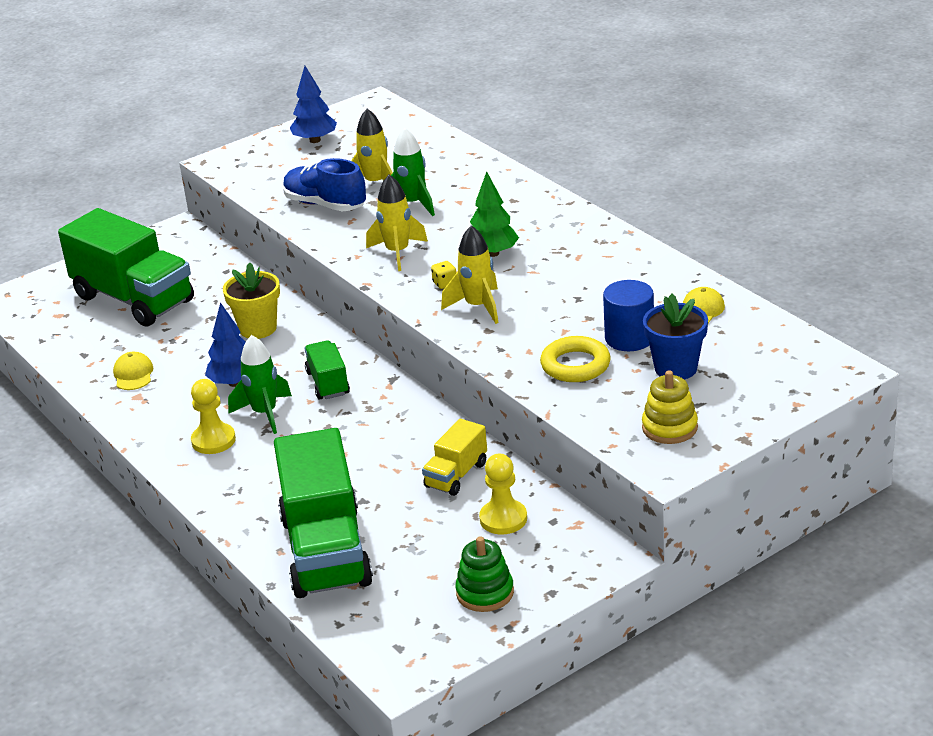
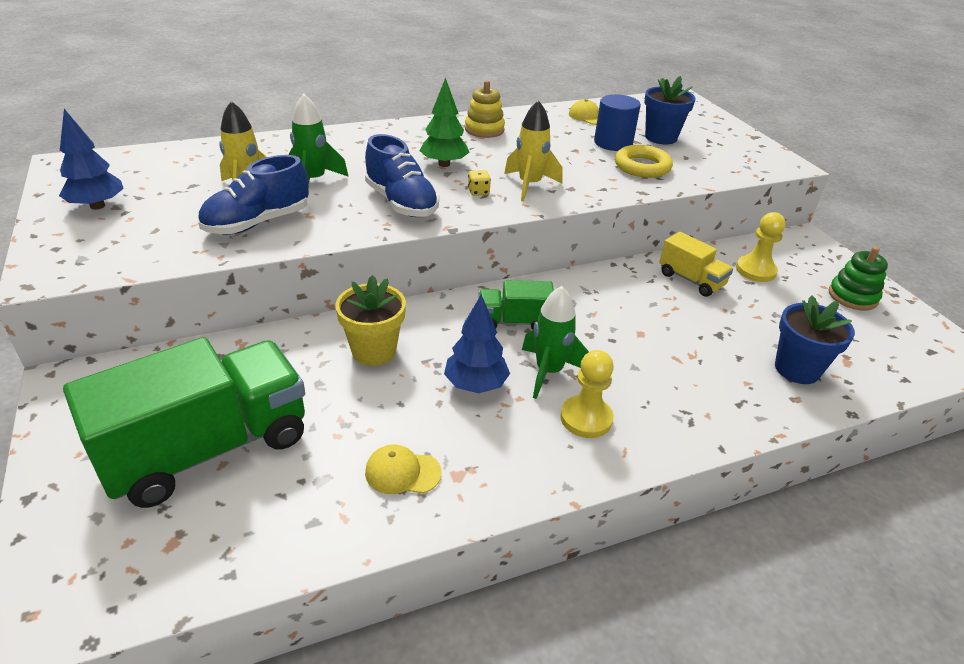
camera: 80 degrees left, 5 degrees up
green truck [274,428,373,598] -> blue flower pot [775,295,855,384]
yellow rocket [366,174,428,271] -> blue shoe [365,134,439,217]
yellow stacking toy [642,370,698,444] -> yellow stacking toy moved to [465,80,505,138]

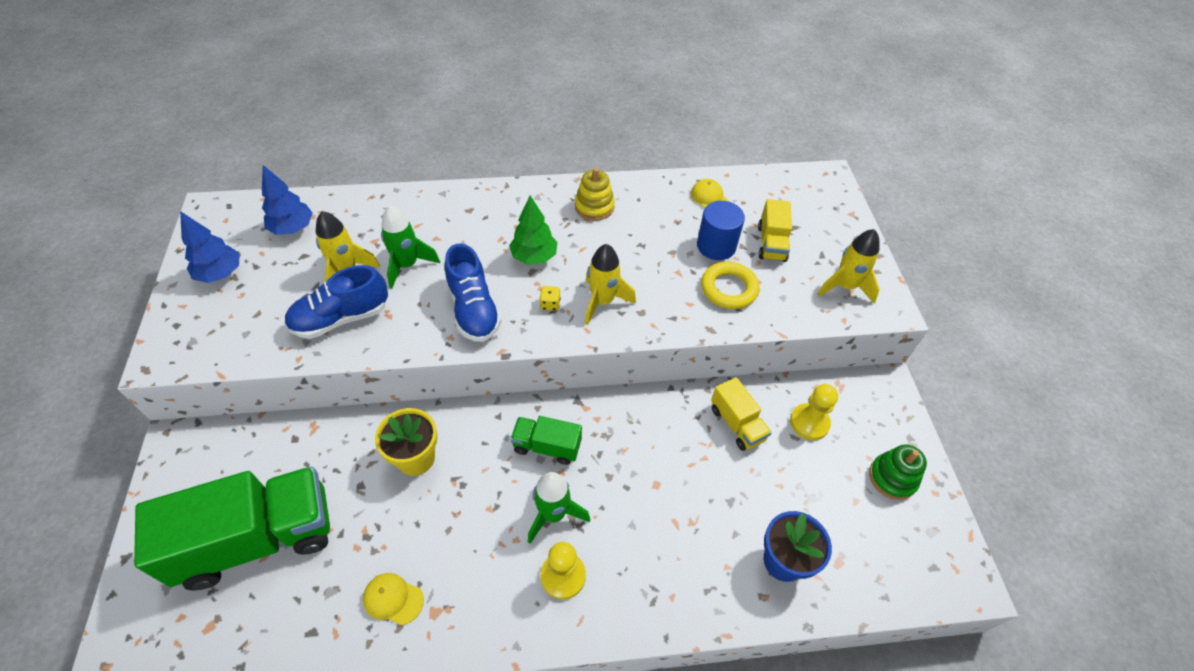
camera: 15 degrees right, 15 degrees up
blue tree [444,294,510,393] -> blue tree moved to [262,165,313,235]
blue flower pot [644,76,696,144] -> yellow truck [758,199,792,262]
none -> yellow rocket [817,229,880,304]

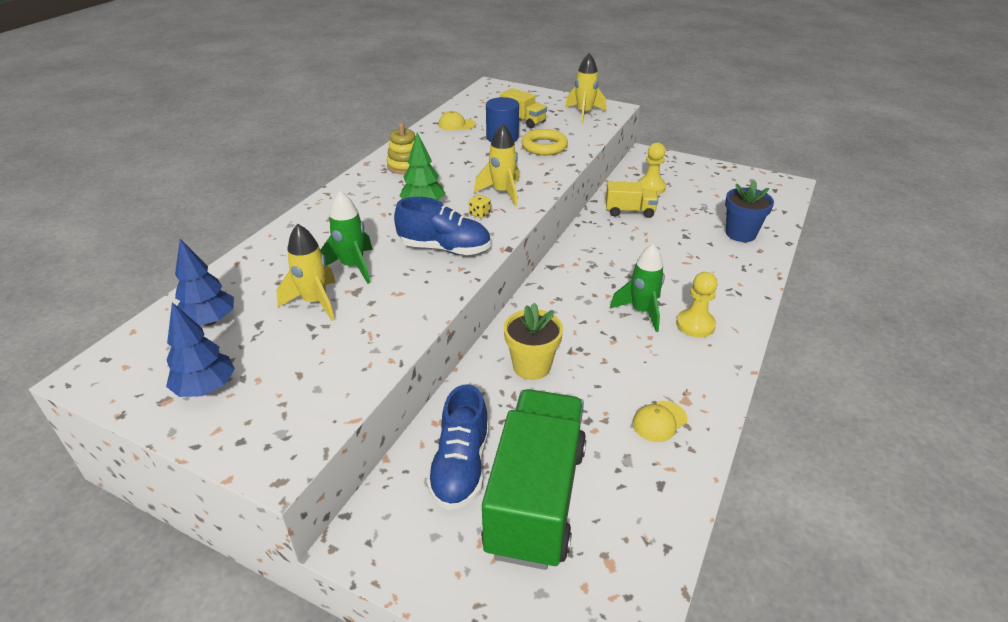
camera: 55 degrees left, 15 degrees down
blue shoe [284,265,388,339] -> blue shoe moved to [427,384,489,510]
green truck [511,416,582,465] -> none
green stacking toy [869,444,927,500] -> none

